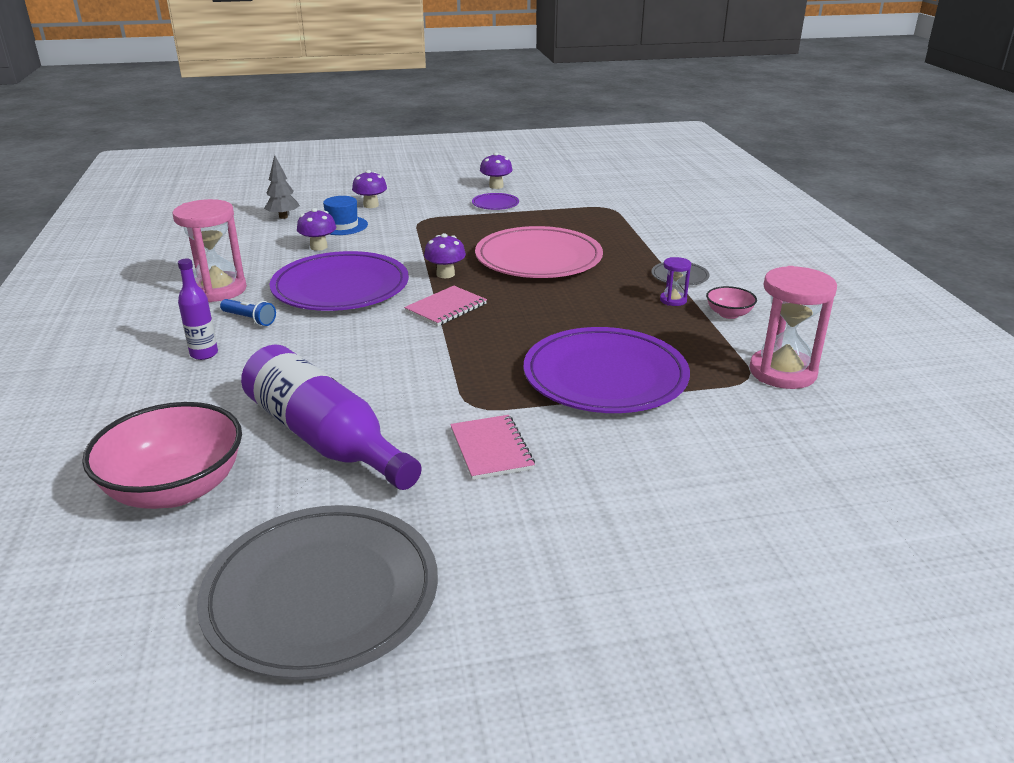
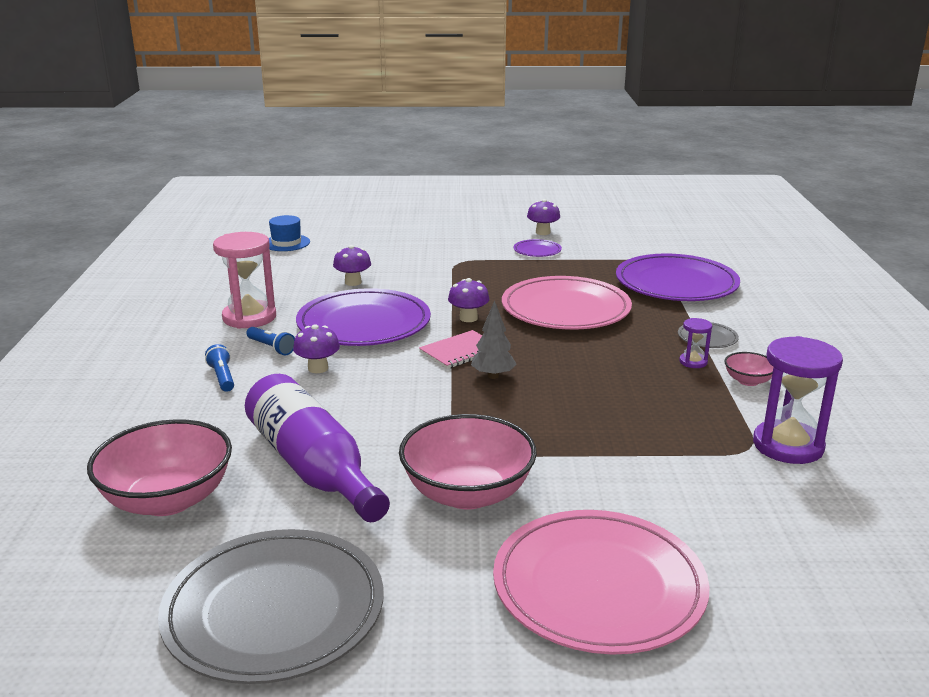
camera: 10 degrees right, 5 degrees down
purple bottle [178,259,218,360] -> blue flashlight [205,344,234,392]
grey tree [264,155,300,219] -> grey tree moved to [471,300,516,379]
blue hat [323,196,368,235] -> blue hat moved to [269,215,310,251]
purple mushroom [352,170,387,208] -> purple mushroom moved to [293,324,340,373]
pink notebook [450,415,535,480] -> pink bowl [399,414,537,510]
purple plate [524,327,690,413] -> purple plate moved to [616,254,740,301]
pink hourglass [749,266,837,389] -> purple hourglass [753,336,843,464]
none -> pink plate [493,510,710,655]

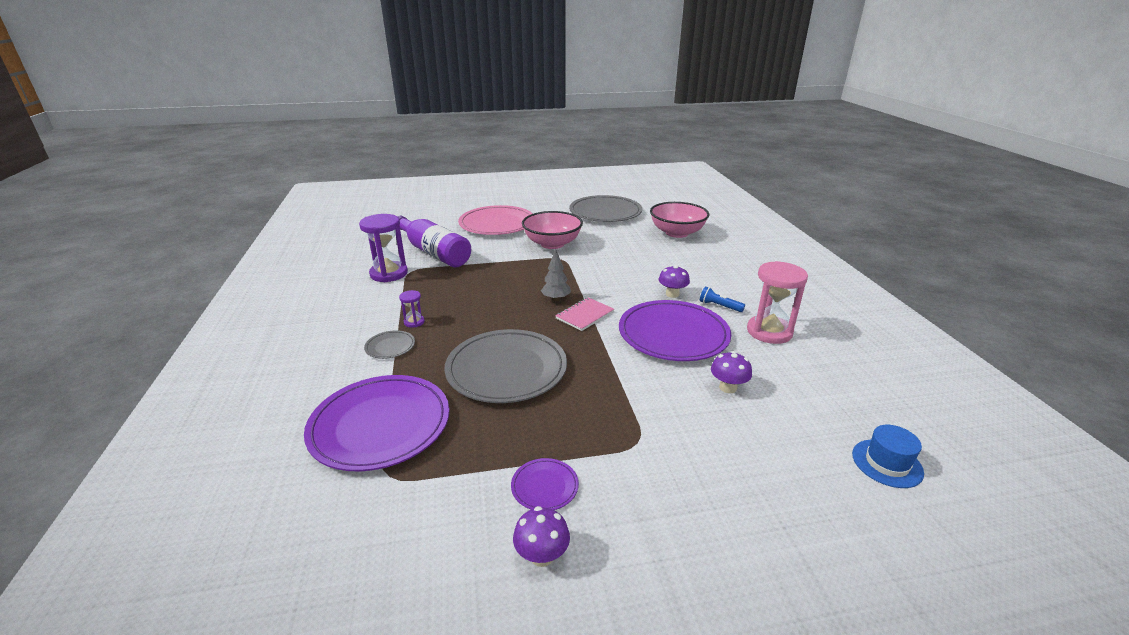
camera: 170 degrees right, 5 degrees up
blue flashlight [205,344,234,392] -> none
purple bottle [245,374,390,522] -> purple bottle moved to [398,216,471,267]
purple mushroom [448,278,489,322] -> none
pink plate [502,276,632,330] -> grey plate [445,329,567,403]
pink bowl [724,352,773,386] -> none

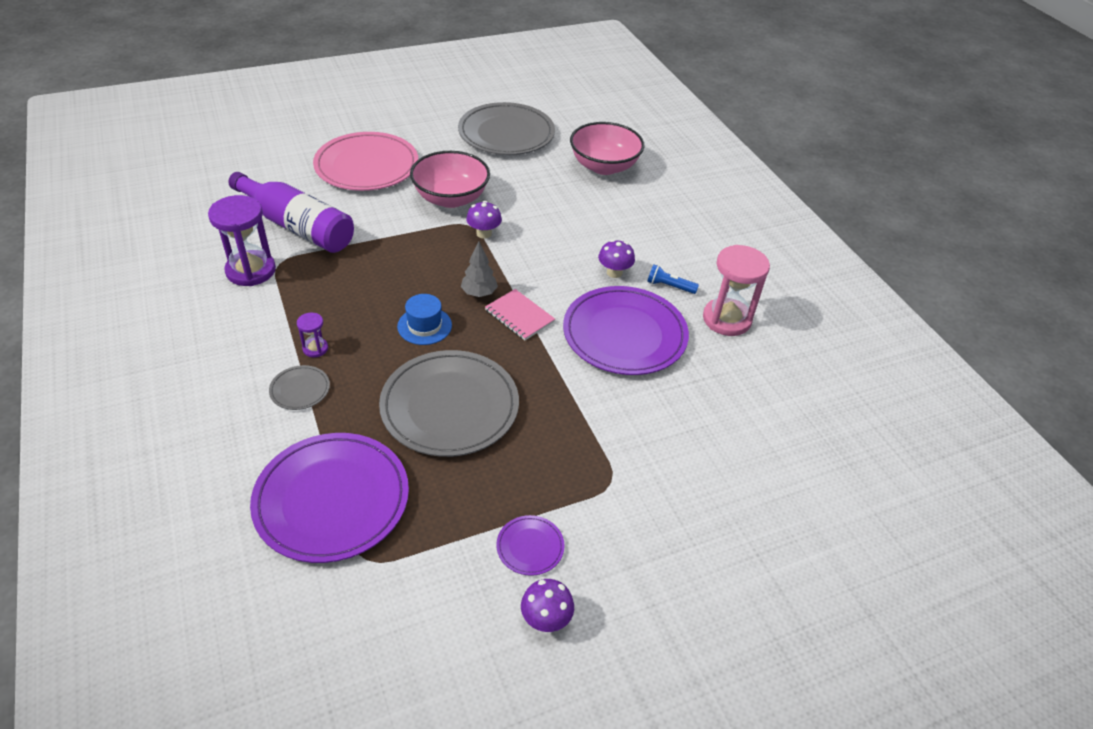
camera: 15 degrees left, 15 degrees up
pink notebook [555,297,614,331] -> pink notebook turned 75 degrees counterclockwise [485,289,555,340]
purple mushroom [711,351,752,393] -> purple mushroom moved to [466,201,502,239]
blue hat [852,425,924,488] -> blue hat moved to [397,294,452,345]

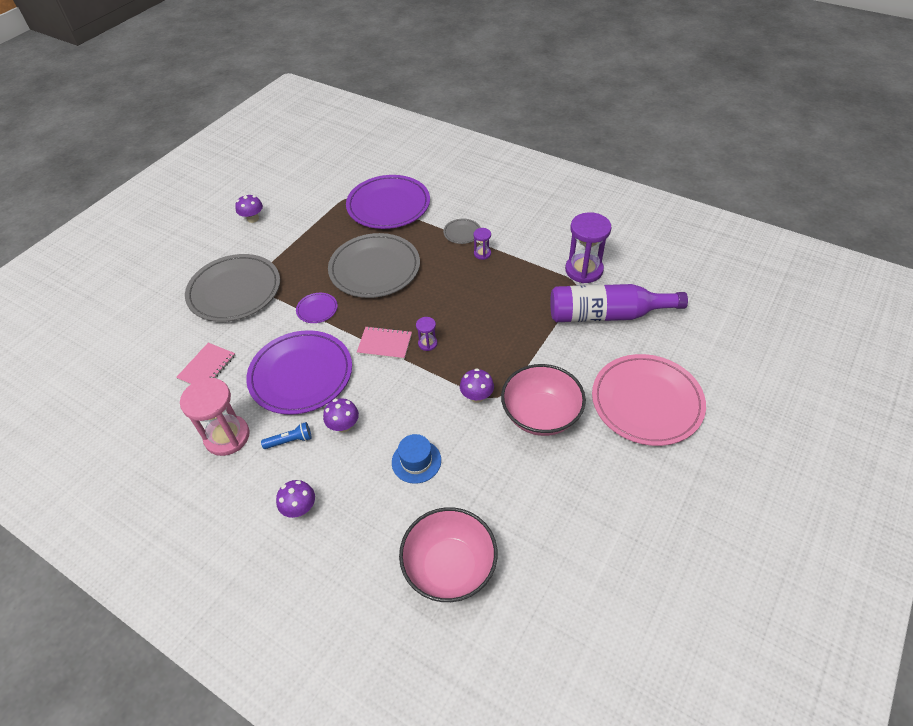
camera: 150 degrees right, 5 degrees up
blue hat [397,294,452,345] -> blue hat moved to [392,434,441,484]
grey plate [458,102,555,155] -> grey plate moved to [185,254,280,322]
grey tree [461,241,498,297] -> purple hourglass [416,317,437,351]
purple plate [496,515,565,576] -> purple plate moved to [296,293,338,323]
none -> pink notebook [176,343,235,385]
none -> purple mushroom [276,480,315,518]

